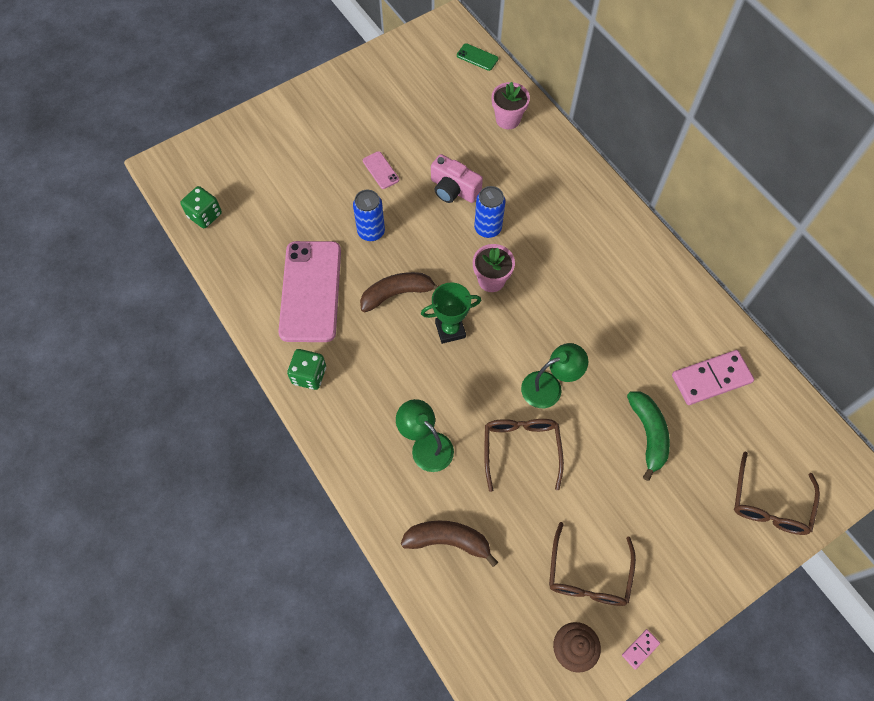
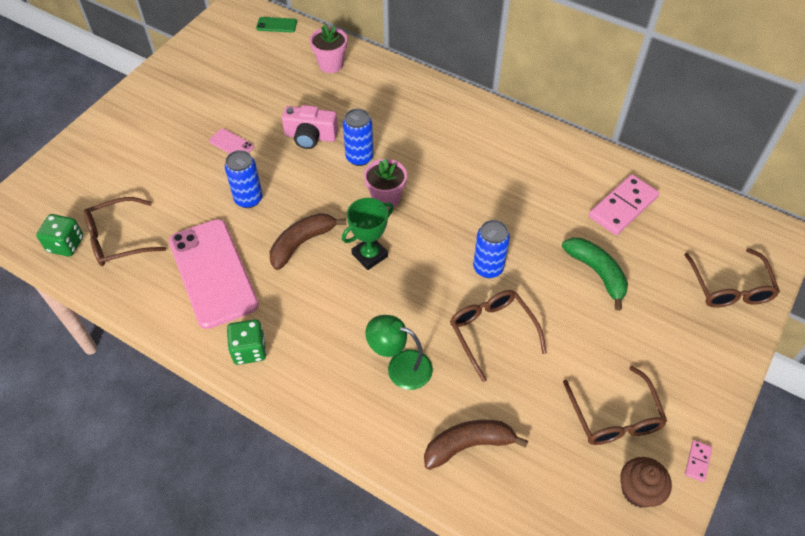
camera: 25 degrees left, 10 degrees down
green lamp [521,343,588,408] -> blue can [473,220,510,278]
none -> brown glasses [84,197,166,266]

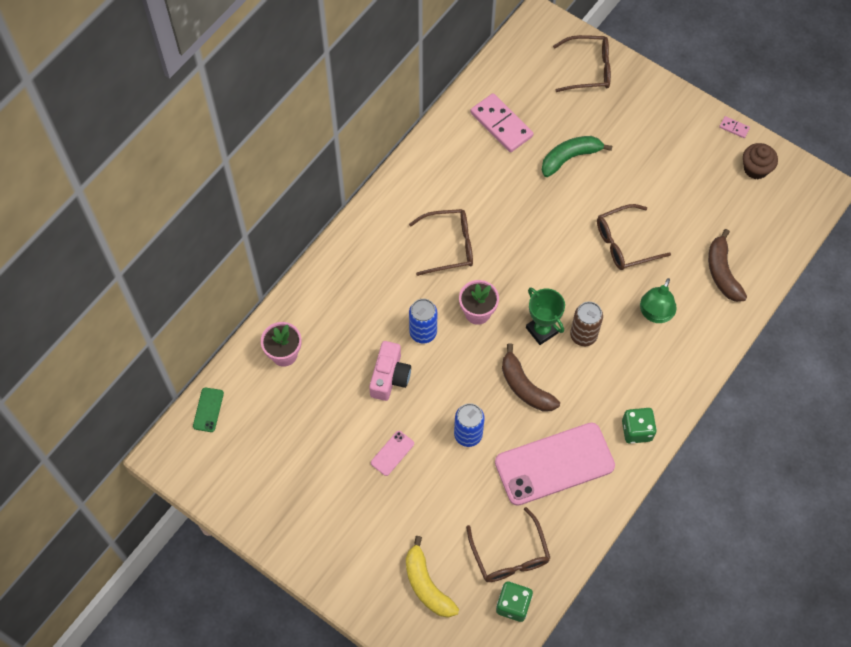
camera: 85 degrees left, 10 degrees up
blue can [473,220,510,278] -> none
brown glasses [563,366,667,445] -> brown glasses moved to [409,209,473,276]
none -> yellow banana [406,536,459,618]
none -> brown can [570,302,603,346]

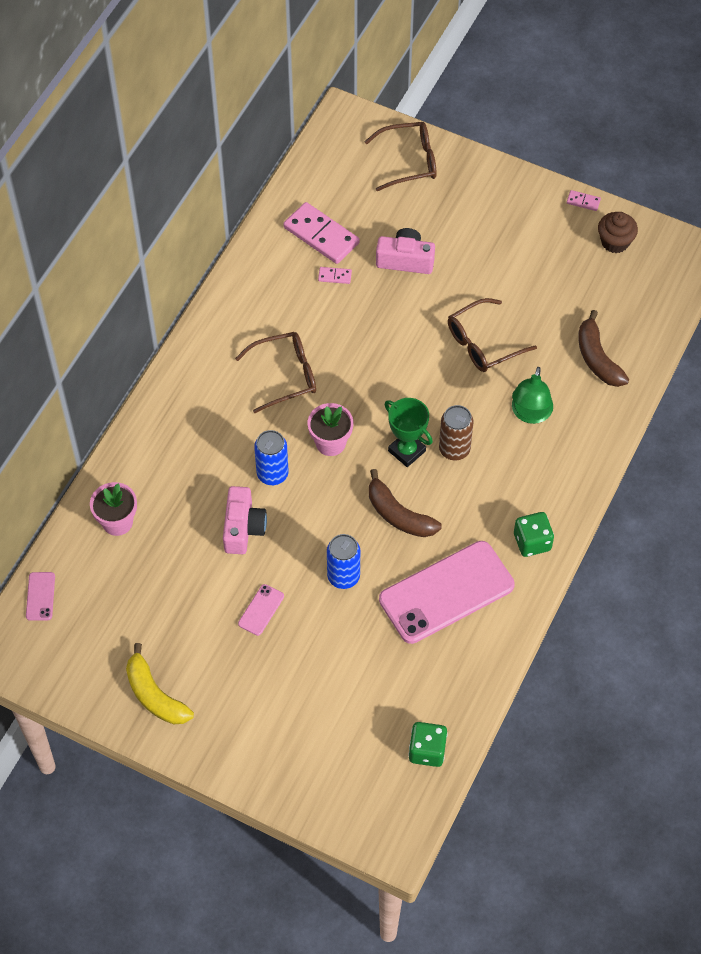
camera: 10 degrees left, 5 degrees down
green phone [193,388,224,432] -> pink phone [26,572,55,621]
yellow banana [406,536,459,618] -> yellow banana moved to [126,643,194,724]
brown glasses [466,507,550,582] -> none
green banana [542,136,612,177] -> pink camera [376,228,435,274]
none -> pink domino [318,267,352,284]

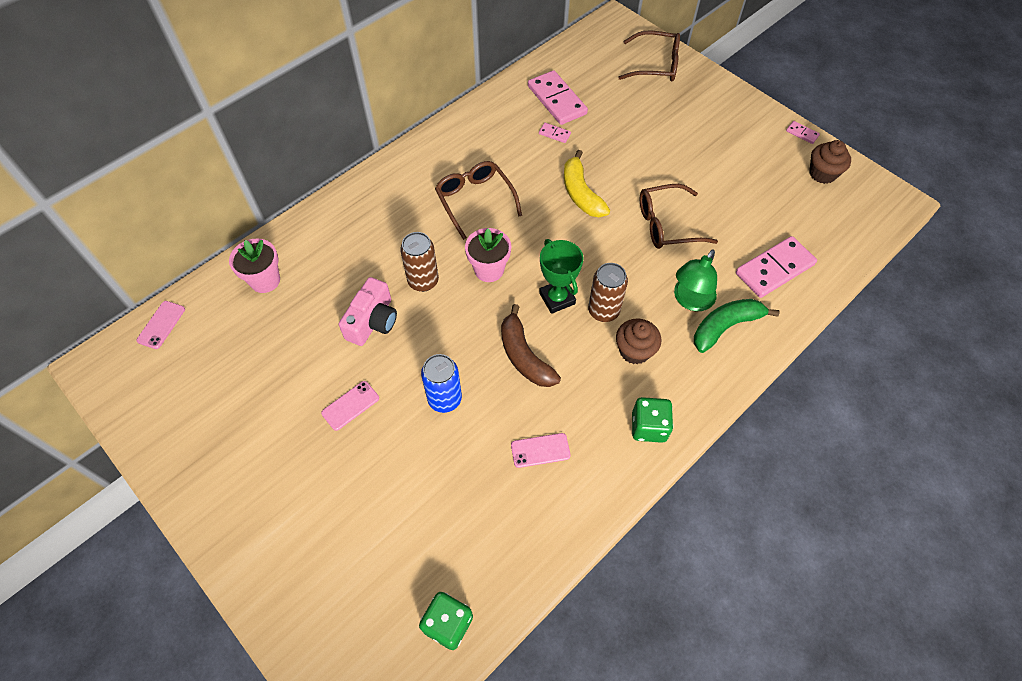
camera: 20 degrees right, 0 degrees up
yellow banana [126,643,194,724] -> yellow banana moved to [564,150,610,217]
brown glasses [235,332,316,413] -> brown glasses turned 120 degrees counterclockwise [435,161,522,240]
blue can [254,430,289,485] -> brown can [400,232,439,292]
pink camera [376,228,435,274] -> none
pink phone [379,541,515,644] -> pink phone [511,433,571,468], size x0.41
brown banana [578,310,629,387] -> pink domino [736,236,817,298]
none -> brown cupcake [616,319,661,364]
none -> green banana [694,299,780,353]

